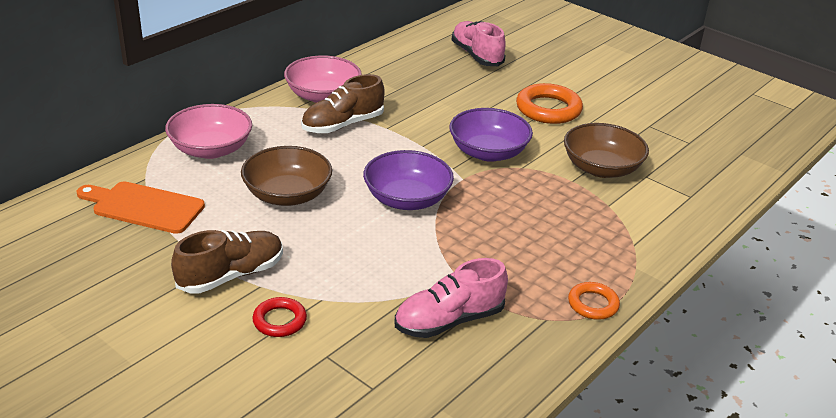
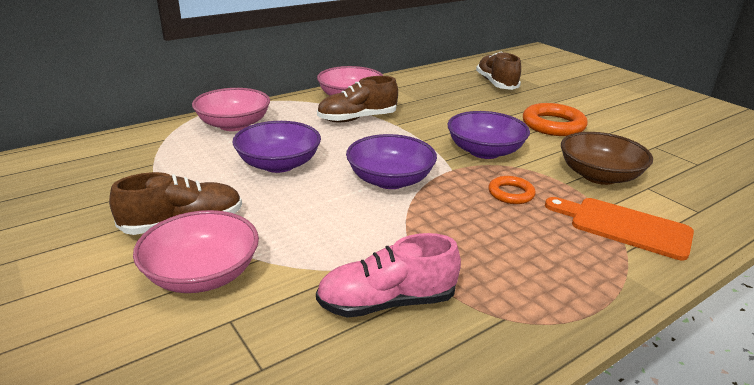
camera: 15 degrees right, 5 degrees down
orange cutting board [77,181,205,234] -> orange cutting board moved to [545,197,694,260]
brown bowl [241,146,332,206] -> purple bowl [232,121,321,173]
red ring [252,297,307,337] -> pink bowl [133,210,259,293]
pink shoe [452,21,506,66] -> brown shoe [476,51,521,90]
orange ring [568,282,620,320] -> orange ring moved to [488,176,536,204]

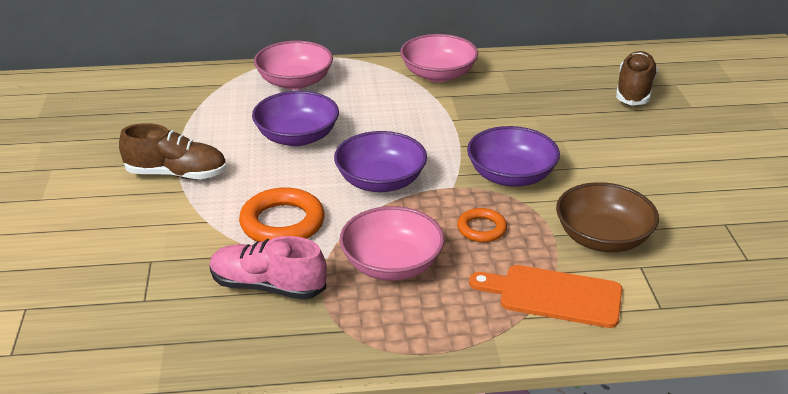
camera: 30 degrees right, 5 degrees up
pink bowl [133,210,259,293] -> pink bowl moved to [340,206,444,281]
brown shoe [317,76,398,122] -> none
orange ring [523,103,588,136] -> orange ring moved to [239,187,325,242]
orange cutting board [545,197,694,260] -> orange cutting board turned 45 degrees counterclockwise [469,265,622,328]

